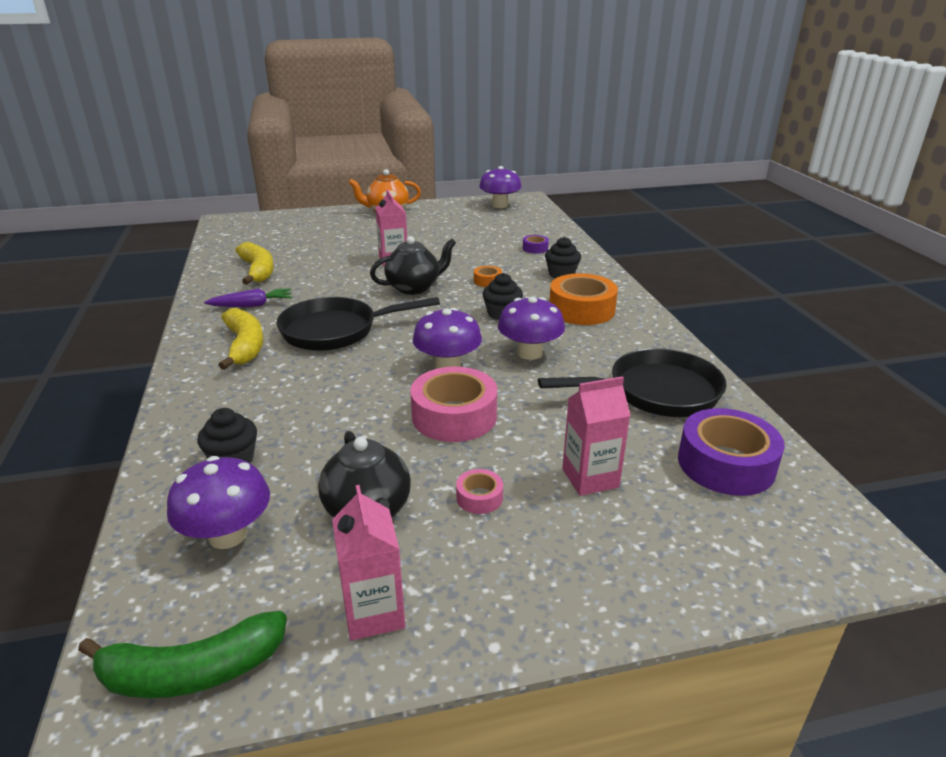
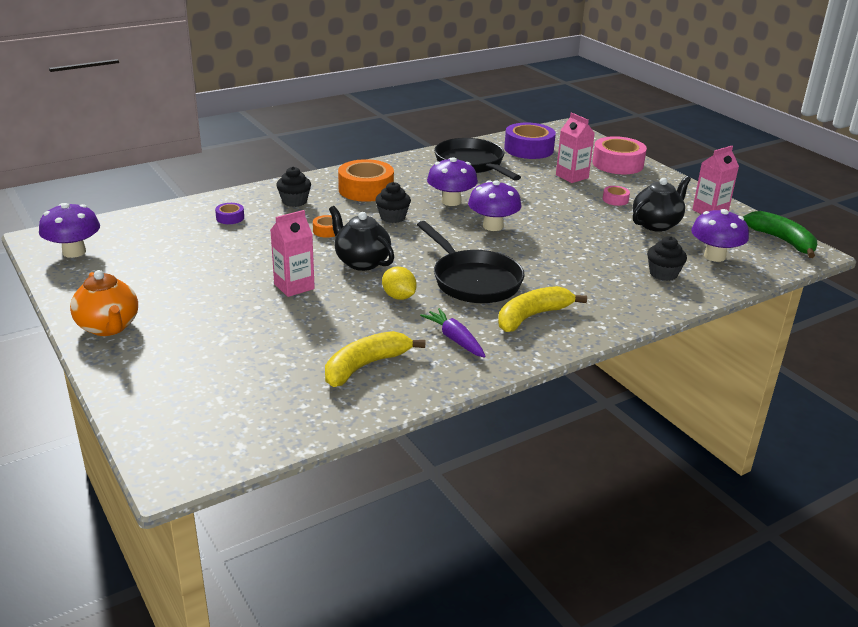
camera: 110 degrees left, 0 degrees up
pink tape [410,367,497,442] -> pink tape moved to [592,136,647,174]
none -> yellow lemon [382,266,417,300]

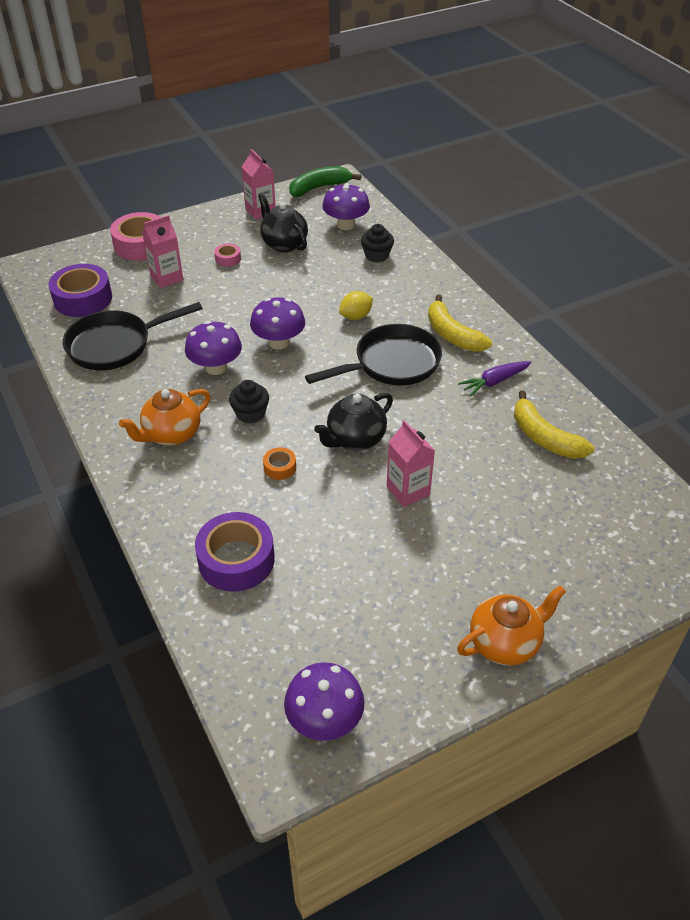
camera: 85 degrees left, 15 degrees up
purple tape [215,203,244,224] -> purple tape [195,512,275,592], size x2.14
black cupcake [276,167,311,207] -> none
orange tape [338,159,394,202] -> orange teapot [119,389,210,446]
yellow lemon [382,266,417,300] -> yellow lemon moved to [339,291,373,320]

